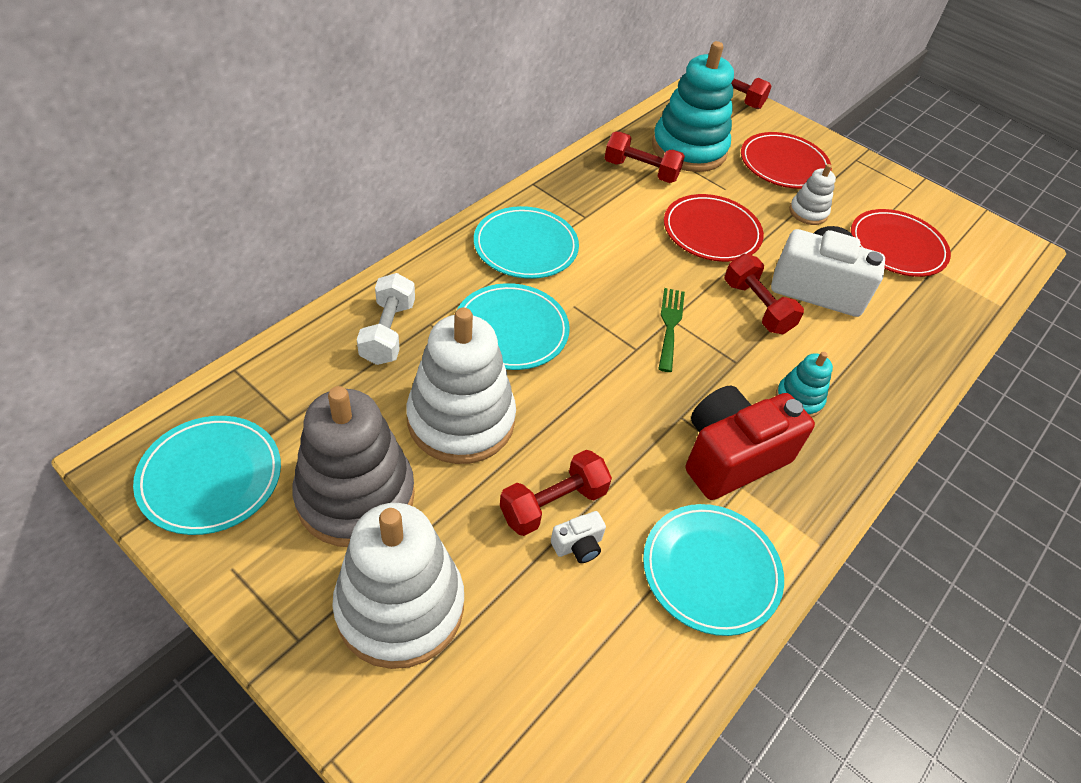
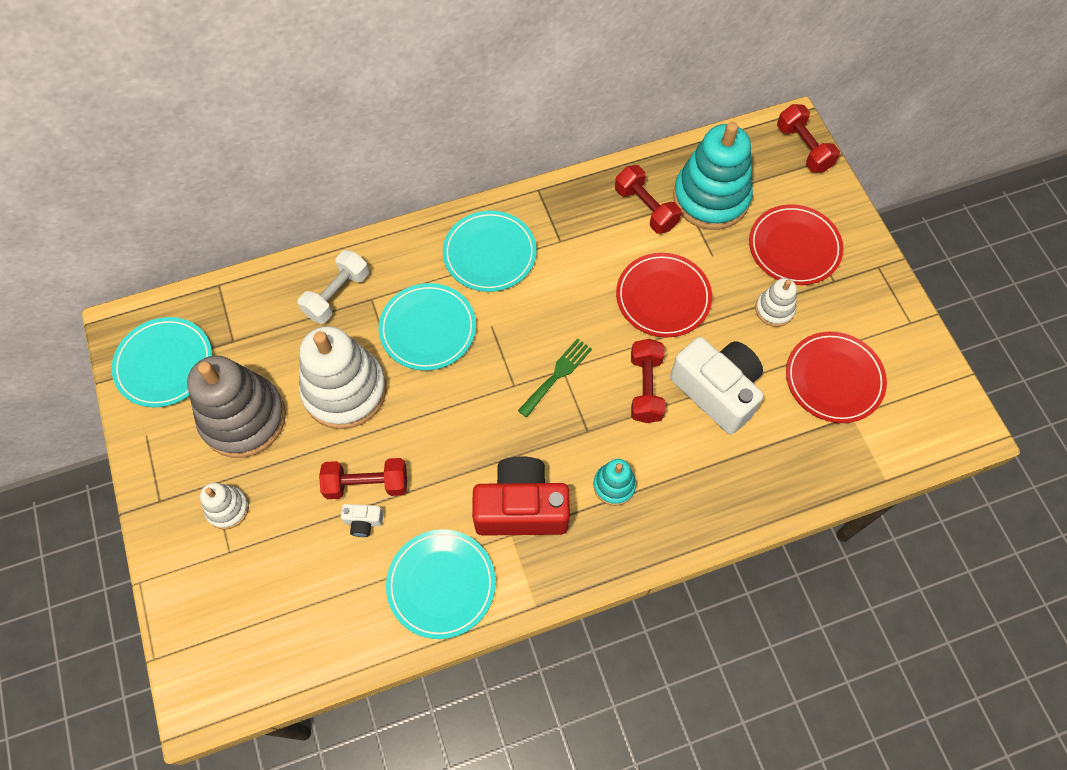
camera: 35 degrees right, 15 degrees up
white stacking toy [332,503,464,669] -> white stacking toy [200,483,249,530], size x0.48

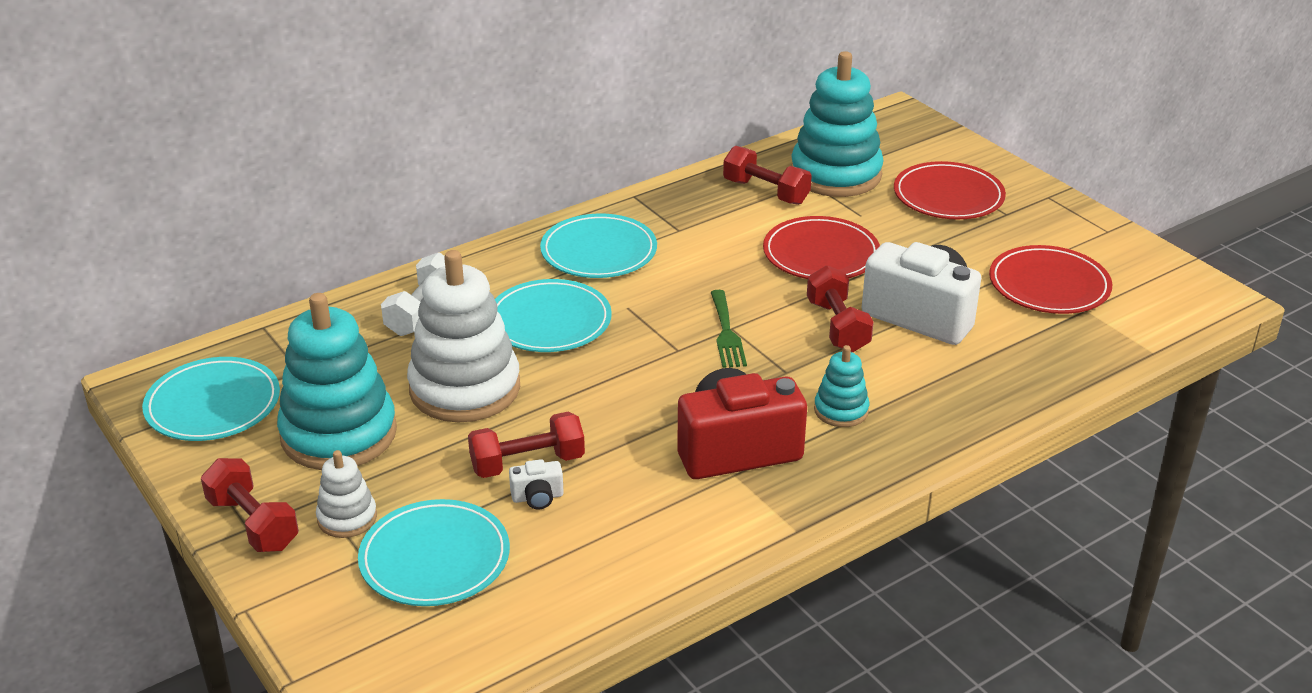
camera: 15 degrees left, 30 degrees down
grey stacking toy [187,355,286,458] -> turquoise stacking toy [277,293,397,470]
turquoise plate [386,529,496,639] -> turquoise plate moved to [358,499,510,606]
green fork [518,338,592,418] -> green fork turned 150 degrees clockwise [711,290,747,368]
white stacking toy [755,278,797,327] -> none
red dumbbell [777,104,840,173] -> red dumbbell moved to [201,458,299,552]

